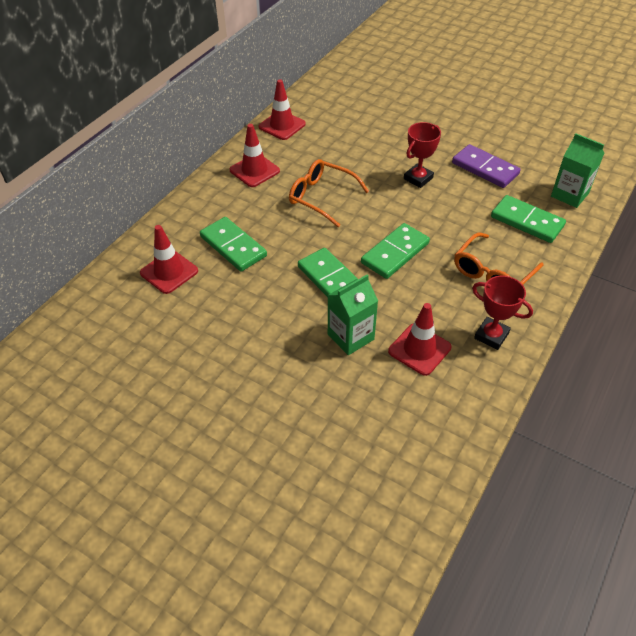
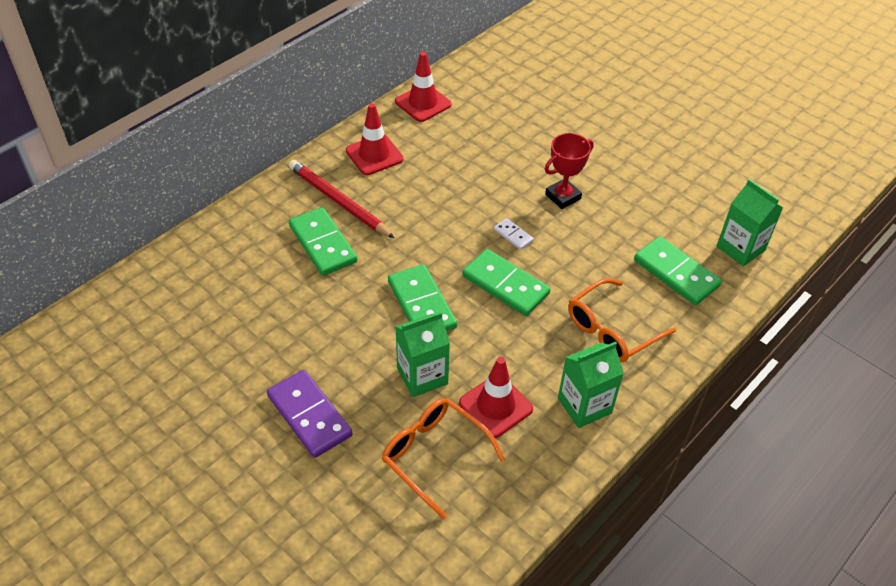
camera: 10 degrees right, 0 degrees up
red traffic cone [140,225,198,294] -> none
orange glasses [289,159,369,227] -> orange glasses moved to [382,398,505,519]
green domino [361,223,430,279] -> green domino turned 75 degrees clockwise [462,249,551,316]
purple domino [452,144,521,188] -> purple domino moved to [267,370,353,458]
red trophy [472,276,533,350] -> green carton [558,342,624,428]
none -> red pencil [288,160,395,238]
none -> white domino [494,218,534,250]

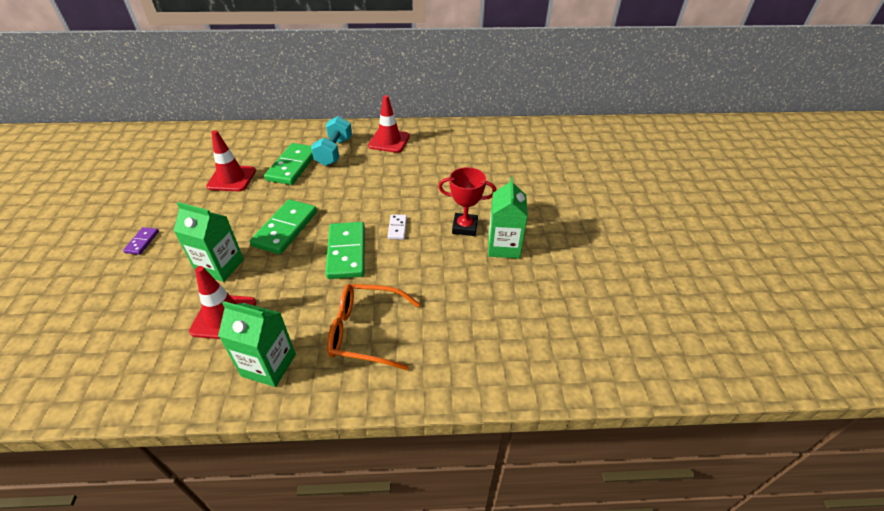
camera: 45 degrees right, 5 degrees down
purple domino [267,370,353,458] -> purple domino [123,227,159,255], size x0.49
red pencil [288,160,395,238] -> turquoise dumbbell [311,116,352,166]
orange glasses [382,398,505,519] -> none
red traffic cone [395,52,451,122] -> red traffic cone moved to [206,130,256,191]
green domino [634,236,722,305] -> none
green carton [717,179,783,267] -> green carton moved to [488,177,528,259]

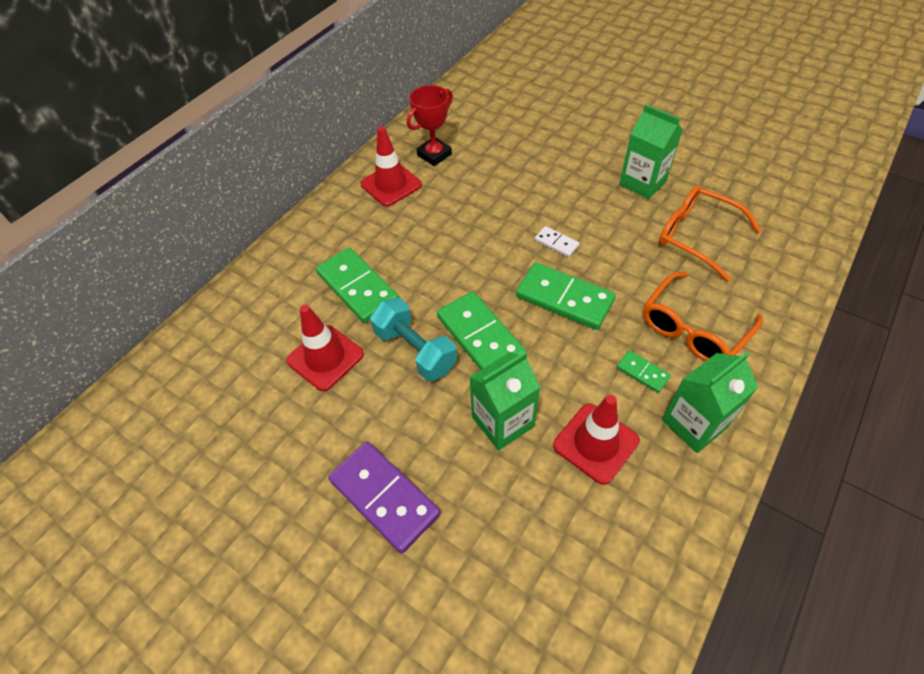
camera: 50 degrees left, 10 degrees up
purple domino [123,227,159,255] -> purple domino [328,442,441,554], size x2.04
turquoise dumbbell [311,116,352,166] -> turquoise dumbbell moved to [370,298,457,381]
red trophy [438,167,496,236] -> red trophy moved to [407,85,453,166]
none -> green domino [617,350,671,393]
none -> orange glasses [659,185,761,282]

